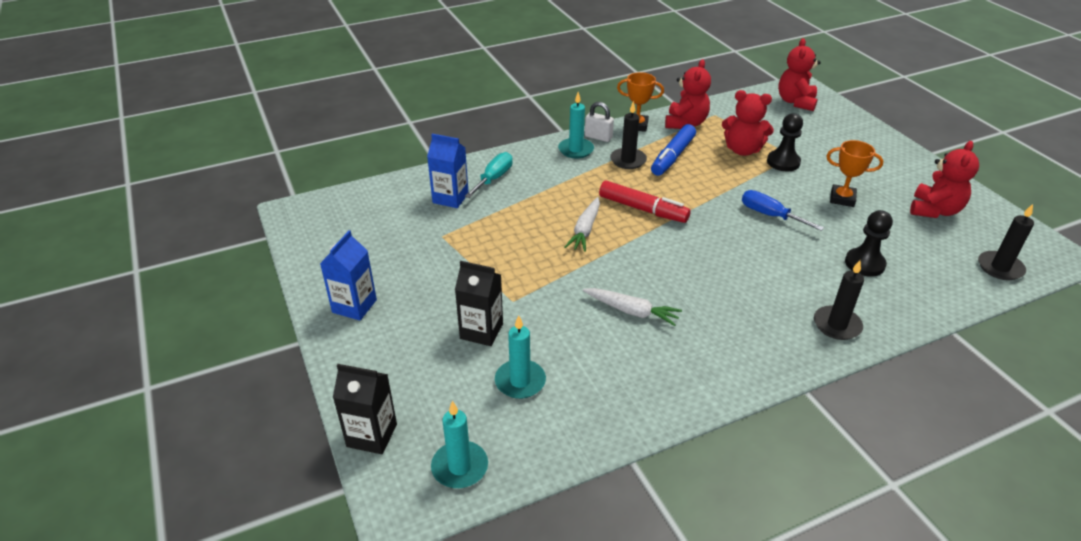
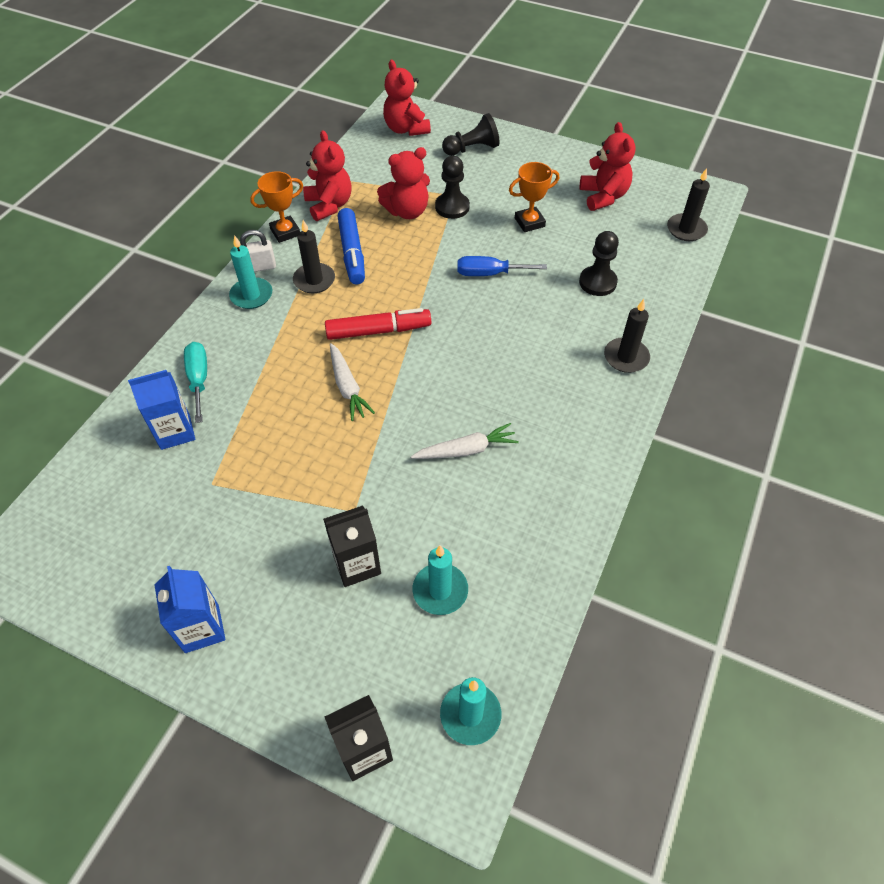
camera: 40 degrees left, 15 degrees up
none -> black pawn [442,113,499,156]

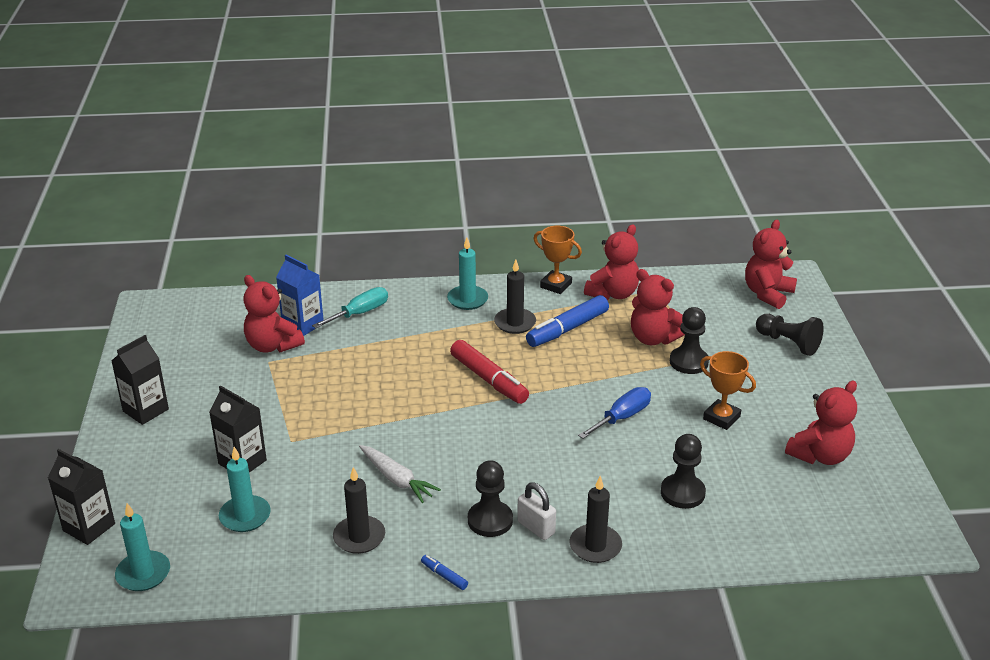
camera: 60 degrees right, 20 degrees down
blue carton [155,566,226,653] -> black carton [111,335,169,425]
white padlock [240,230,276,272] -> white padlock moved to [517,482,556,540]
white carrot [330,343,375,421] -> none
blue screwdriver [458,256,547,276] -> blue screwdriver turned 75 degrees clockwise [578,387,651,439]
black candle [667,168,710,241] -> black candle moved to [333,467,385,554]
none -> red teddy bear [243,275,305,353]
none -> blue marker [421,555,468,590]
none -> black pawn [468,460,513,537]

